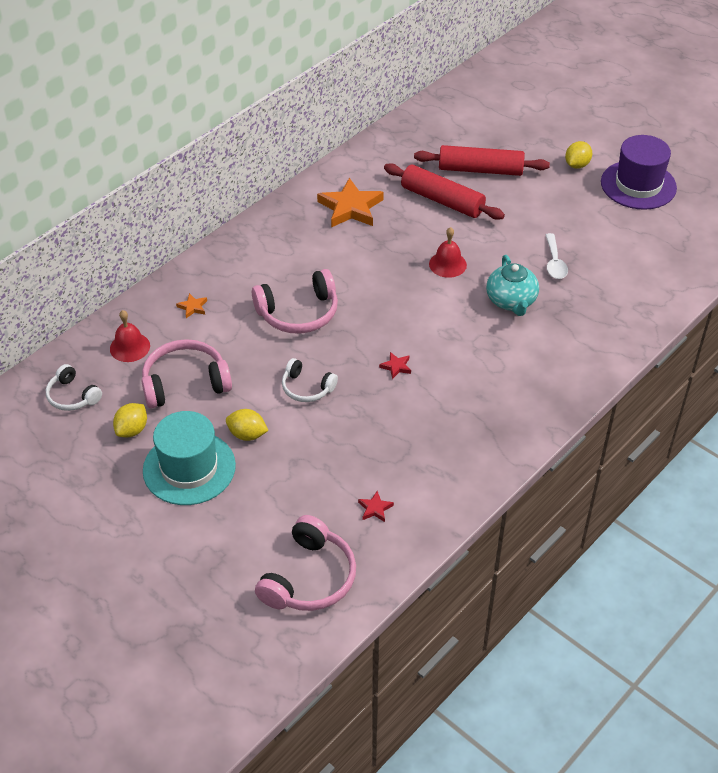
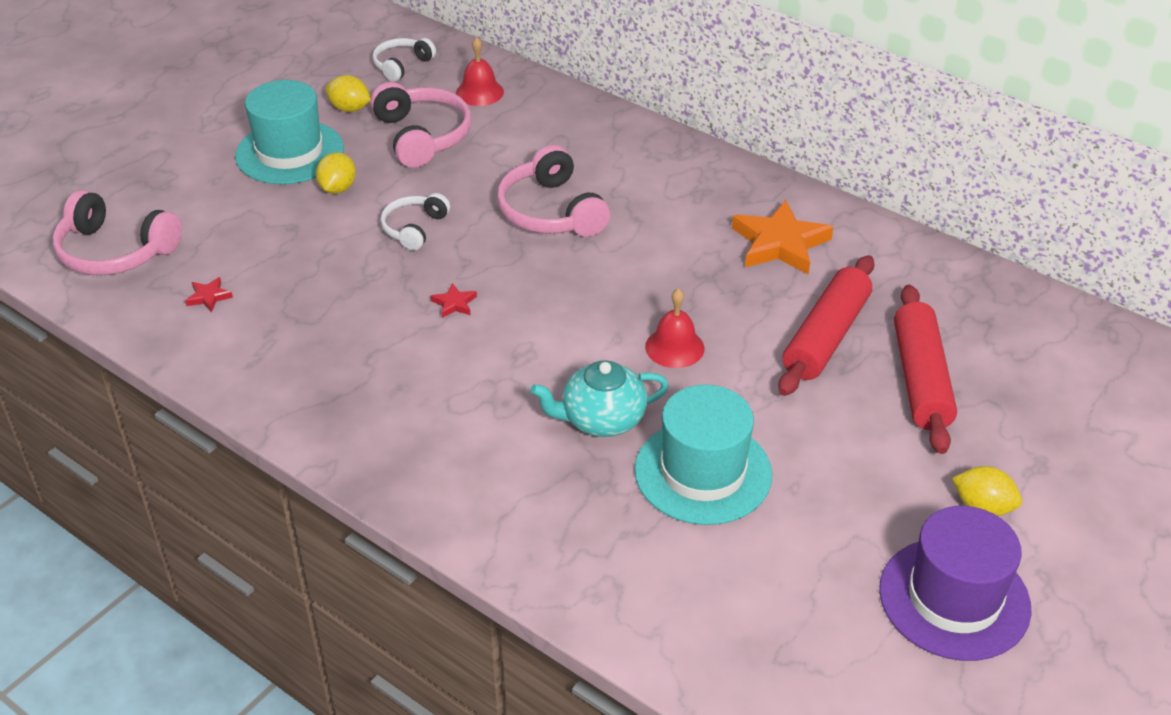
camera: 85 degrees right, 5 degrees down
orange star [176,293,207,318] -> none
white spoon [546,233,568,279] -> turquoise hat [634,385,772,525]

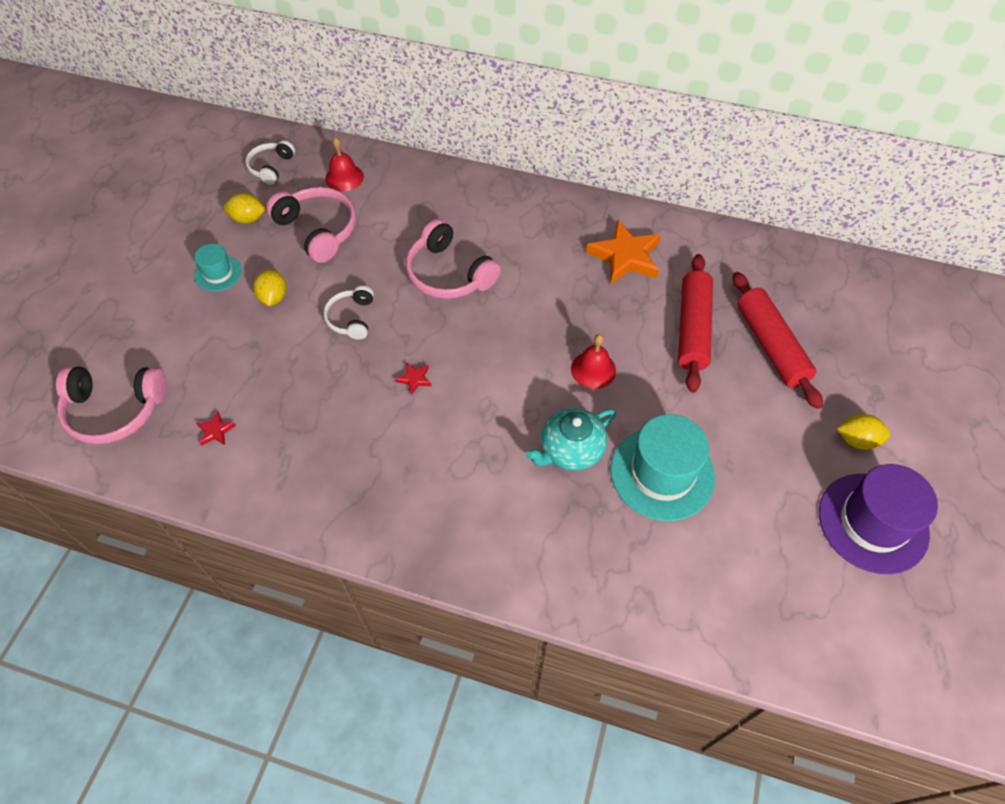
camera: 20 degrees left, 15 degrees up
turquoise hat [235,80,344,184] -> turquoise hat [194,244,242,292], size x0.53

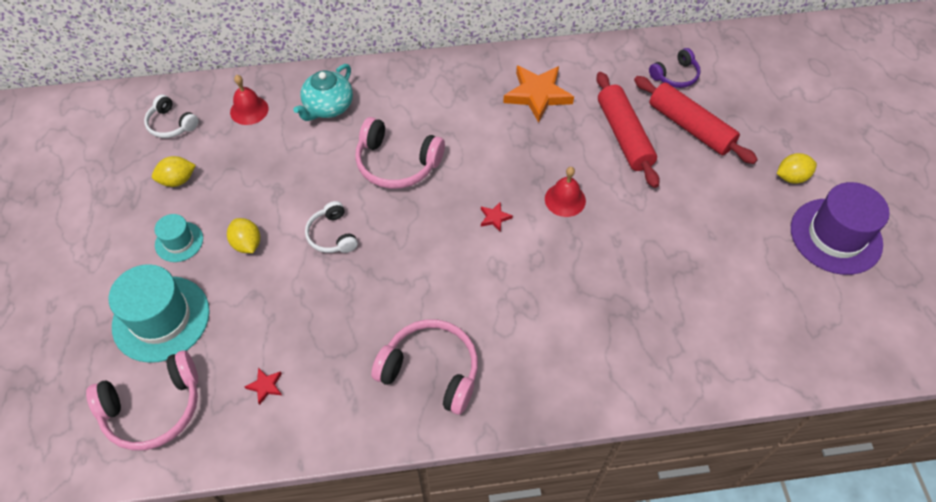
camera: 25 degrees left, 0 degrees up
white headphones [245,140,295,185] -> white headphones turned 45 degrees counterclockwise [144,95,198,138]
pink headphones [266,187,356,263] -> pink headphones moved to [371,319,478,415]
red star [395,362,432,395] -> red star moved to [481,202,513,232]
turquoise teapot [526,408,616,471] -> turquoise teapot moved to [293,64,353,121]
turquoise hat [611,414,715,521] -> turquoise hat moved to [109,264,210,363]
none -> purple headphones [649,48,700,88]

